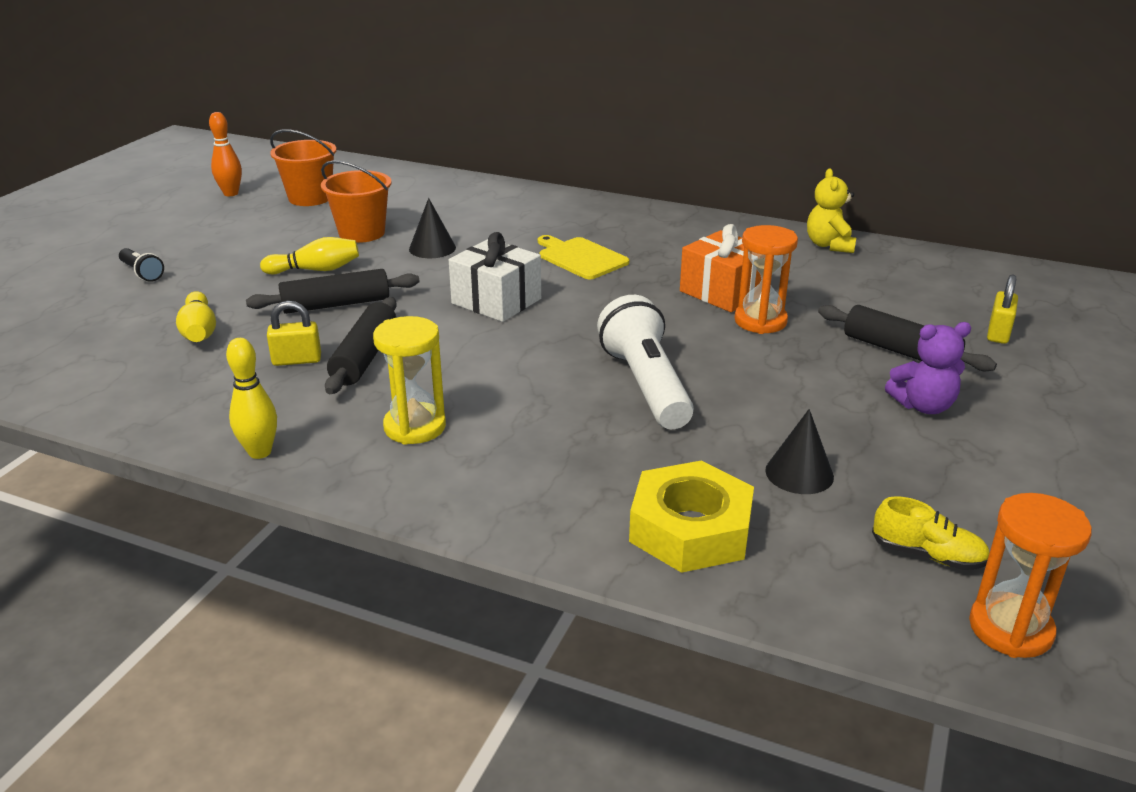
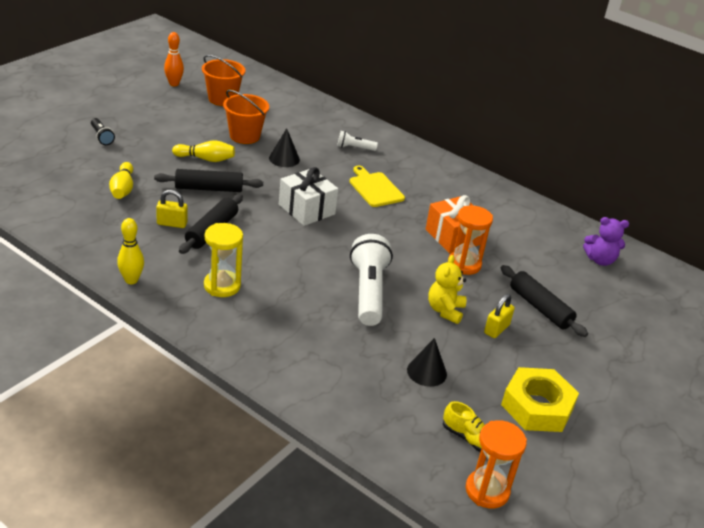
camera: 10 degrees right, 5 degrees up
yellow nut [629,460,754,573] -> yellow nut moved to [501,367,579,432]
yellow teddy bear [807,168,856,253] -> yellow teddy bear moved to [428,255,466,324]
purple teddy bear [885,322,971,414] -> purple teddy bear moved to [583,217,629,266]
yellow padlock [987,274,1018,344] -> yellow padlock moved to [484,294,515,338]
none -> white flashlight [337,131,378,151]

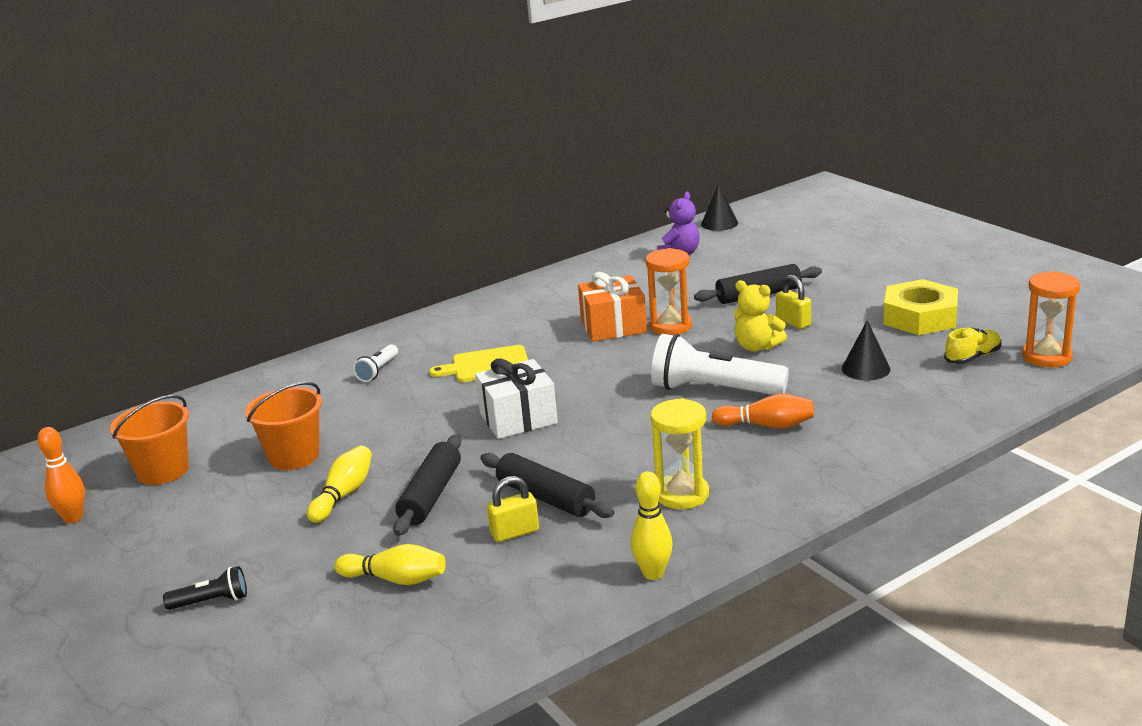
camera: 65 degrees left, 10 degrees down
yellow padlock [156,190,188,228] -> yellow padlock turned 45 degrees clockwise [487,476,539,542]
black cone [269,128,300,167] -> black cone moved to [701,184,738,231]
none -> orange bowling pin [712,394,814,429]

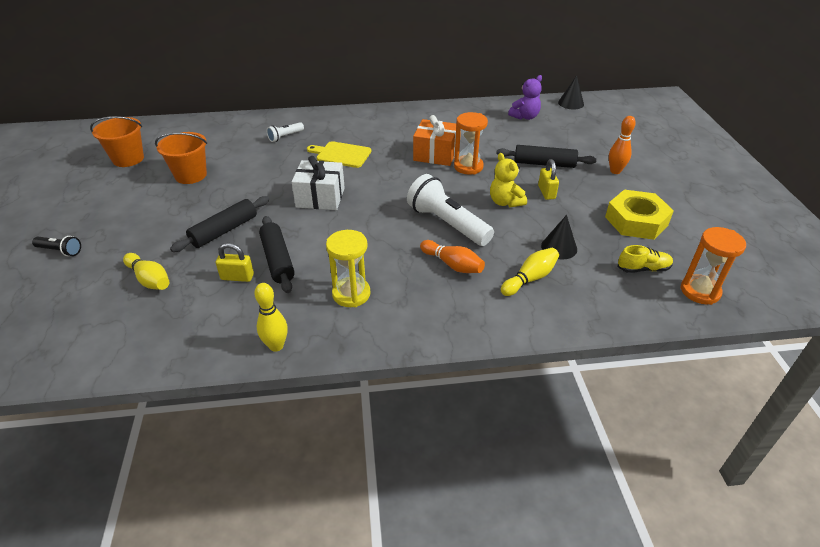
camera: 25 degrees right, 15 degrees up
orange bowling pin [37,427,85,523] -> orange bowling pin moved to [609,116,636,174]
yellow bowling pin [307,446,372,523] -> yellow bowling pin moved to [501,248,559,296]

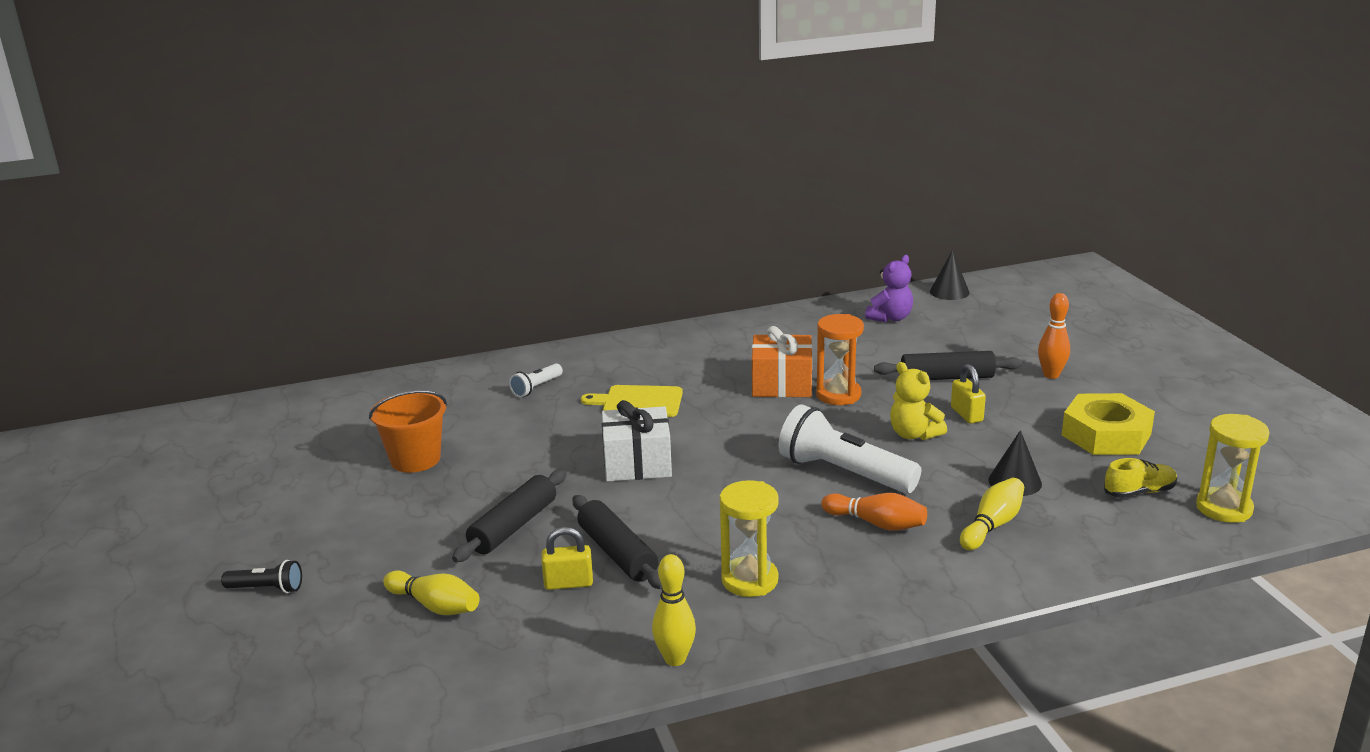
camera: 10 degrees left, 15 degrees down
orange bucket [90,116,144,167] -> none
orange hourglass [680,227,746,305] -> yellow hourglass [1196,414,1270,523]

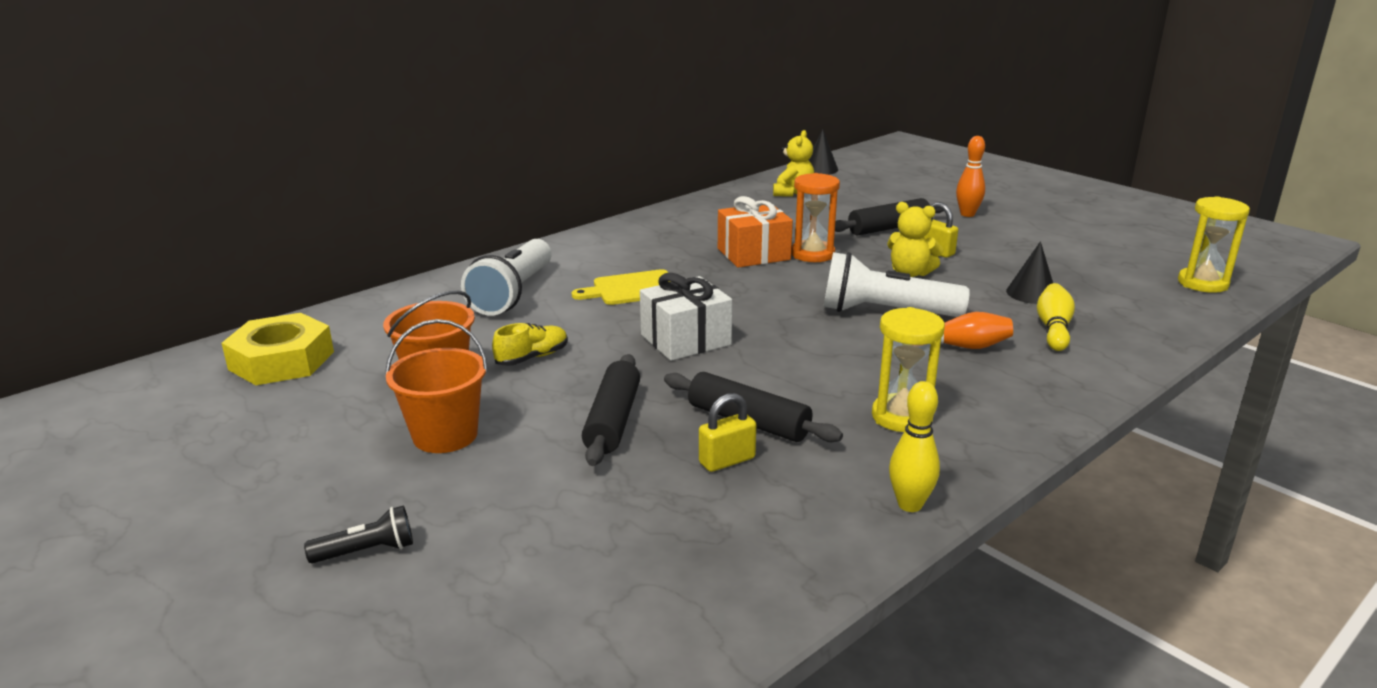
camera: 25 degrees left, 0 degrees up
yellow bowling pin [383,570,479,615] -> none
white flashlight [509,363,563,397] -> white flashlight [461,239,552,315], size x2.06
purple teddy bear [865,255,913,322] -> yellow teddy bear [773,130,814,197]
yellow nut [1062,393,1155,455] -> yellow nut moved to [221,313,334,385]
yellow shoe [1104,458,1177,498] -> yellow shoe moved to [492,323,568,366]
none -> orange bucket [385,319,488,453]

